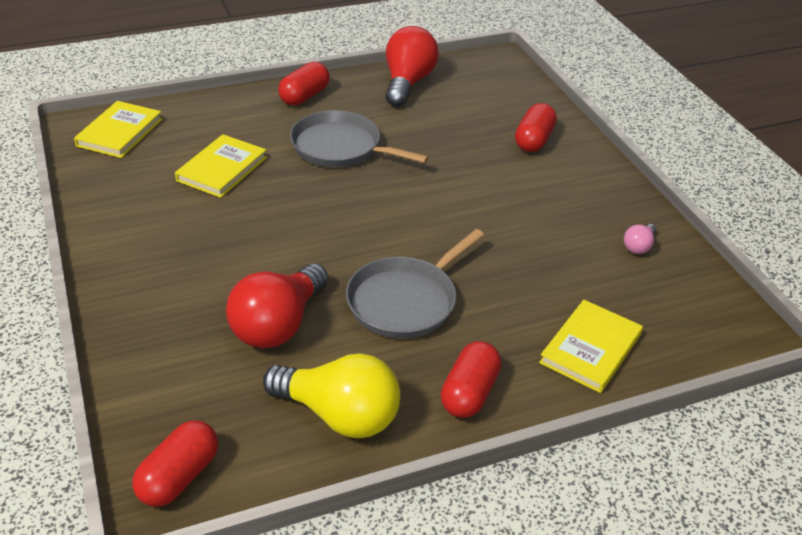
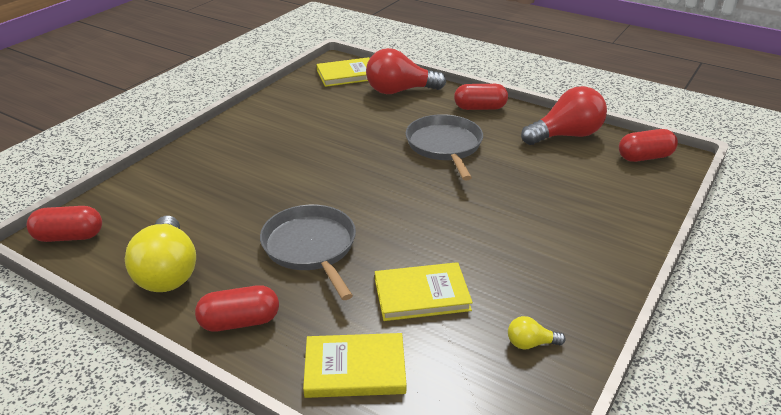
camera: 55 degrees right, 5 degrees down
yellow book [175,134,267,198] -> yellow book moved to [375,262,473,321]
red light bulb [226,264,328,348] -> red light bulb moved to [366,48,446,94]
grey pan [346,229,484,339] -> grey pan turned 60 degrees clockwise [260,204,356,300]
red capsule [515,103,557,152] -> red capsule moved to [619,129,678,162]
pink light bulb [624,224,657,254] -> yellow light bulb [508,316,566,350]

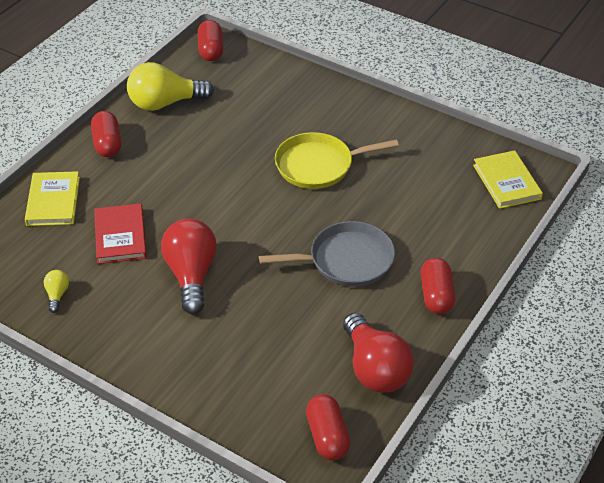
camera: 90 degrees right, 10 degrees up
grey pan [260,204,356,300] -> none
red light bulb [366,48,446,94] -> red light bulb moved to [161,219,217,314]
yellow book [375,262,473,321] -> red book [94,203,147,264]
none -> yellow pan [275,132,399,189]

